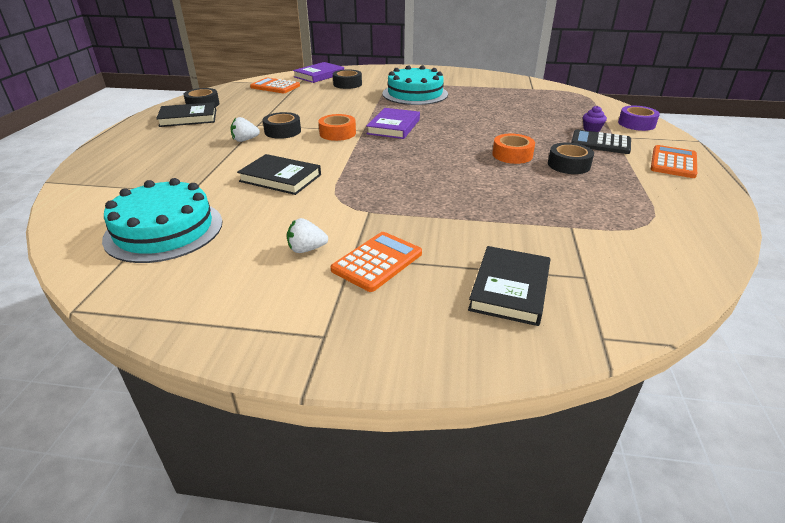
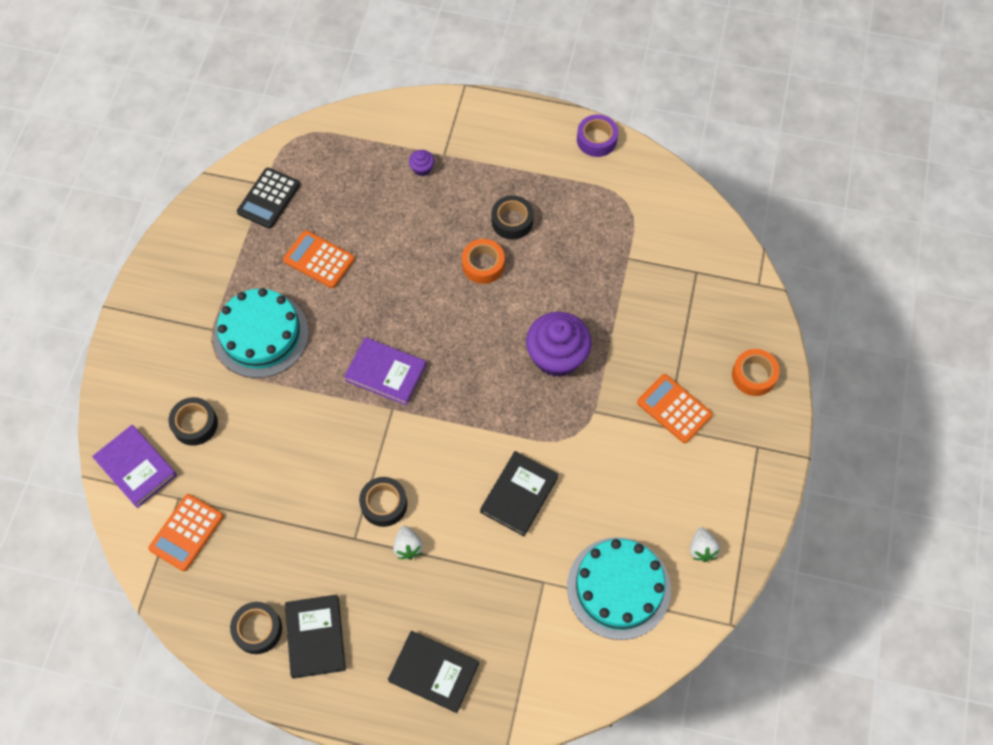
camera: 85 degrees left, 30 degrees up
white strawberry [287,218,328,253] -> white strawberry moved to [690,527,720,562]
orange tape [319,114,356,141] -> orange tape moved to [732,349,780,396]
black book [468,246,550,326] -> black book moved to [388,631,479,713]
black calculator [571,129,631,154] -> black calculator moved to [237,168,300,229]
purple tape [618,106,660,131] -> purple tape moved to [577,114,618,157]
orange calculator [650,145,697,178] -> orange calculator moved to [283,230,355,288]
none -> purple cupcake [526,312,592,377]

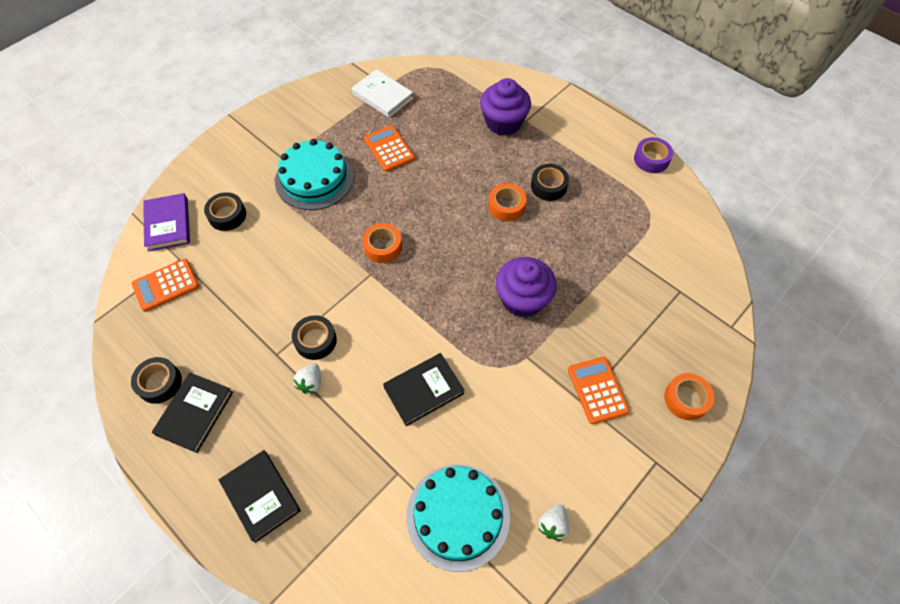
camera: 30 degrees right, 5 degrees down
black calculator [237,168,300,229] -> white book [352,69,413,118]
purple book [344,337,426,406] -> orange tape [362,223,402,263]
purple cupcake [409,150,434,176] -> purple cupcake [480,78,531,136], size x2.34

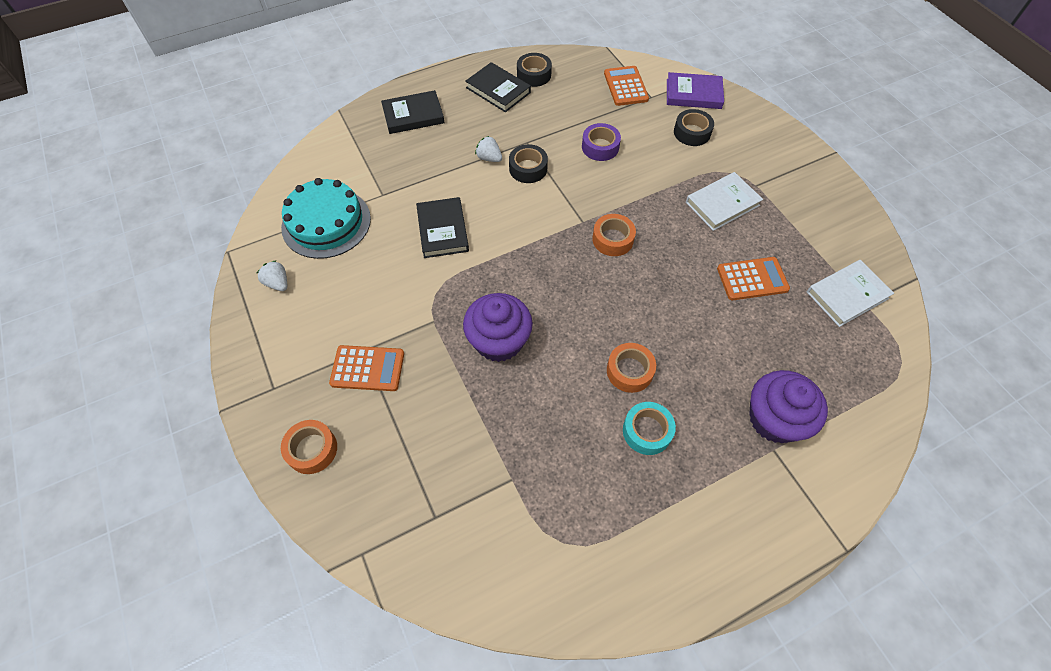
camera: 110 degrees right, 0 degrees up
turquoise cake [275,139,354,210] -> white book [686,172,763,231]
black tape [531,164,569,201] -> turquoise tape [623,402,676,455]
purple tape [634,137,673,173] -> purple tape moved to [582,123,621,161]

